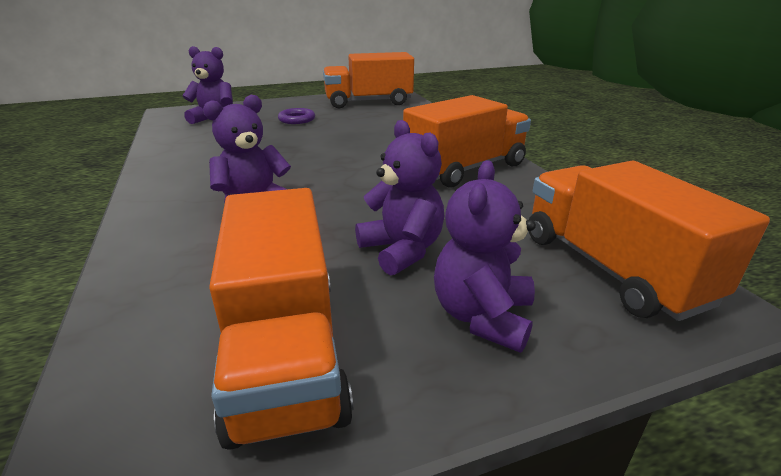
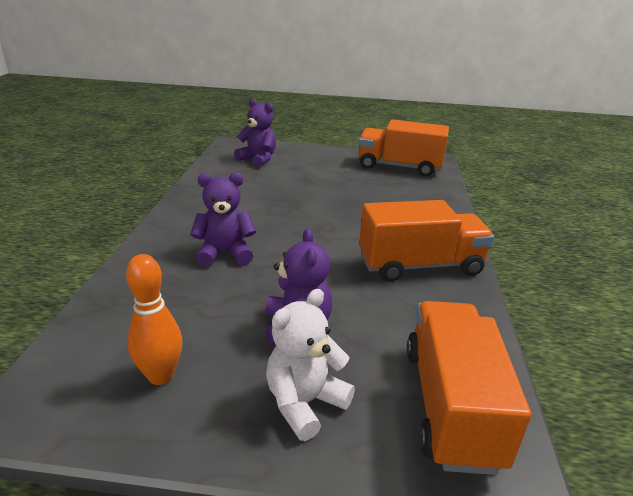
camera: 25 degrees right, 0 degrees up
orange truck [209,188,353,450] -> orange bowling pin [126,254,182,385]
purple ring [278,108,315,124] -> none
purple teddy bear [434,160,536,353] -> white teddy bear [266,289,355,441]

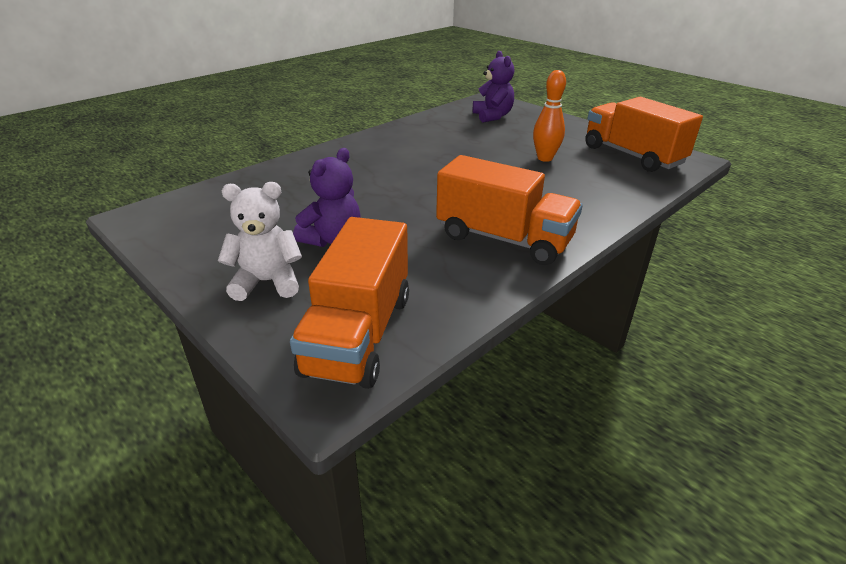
camera: 40 degrees right, 5 degrees up
orange bowling pin [126,254,182,385] -> orange bowling pin moved to [533,70,566,162]
purple teddy bear [190,172,256,267] -> none
orange truck [407,301,531,475] -> orange truck turned 150 degrees clockwise [290,217,409,389]

